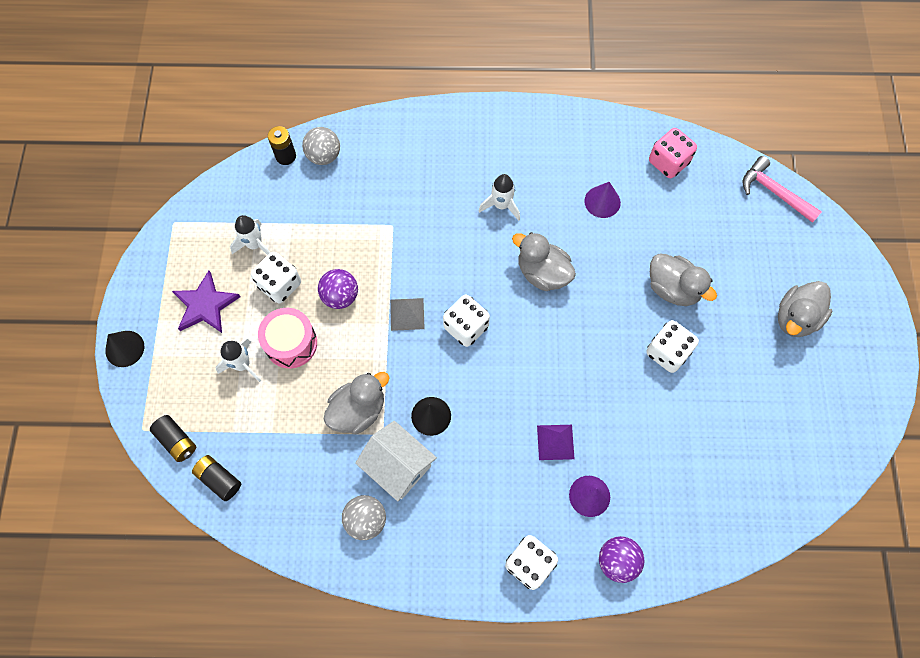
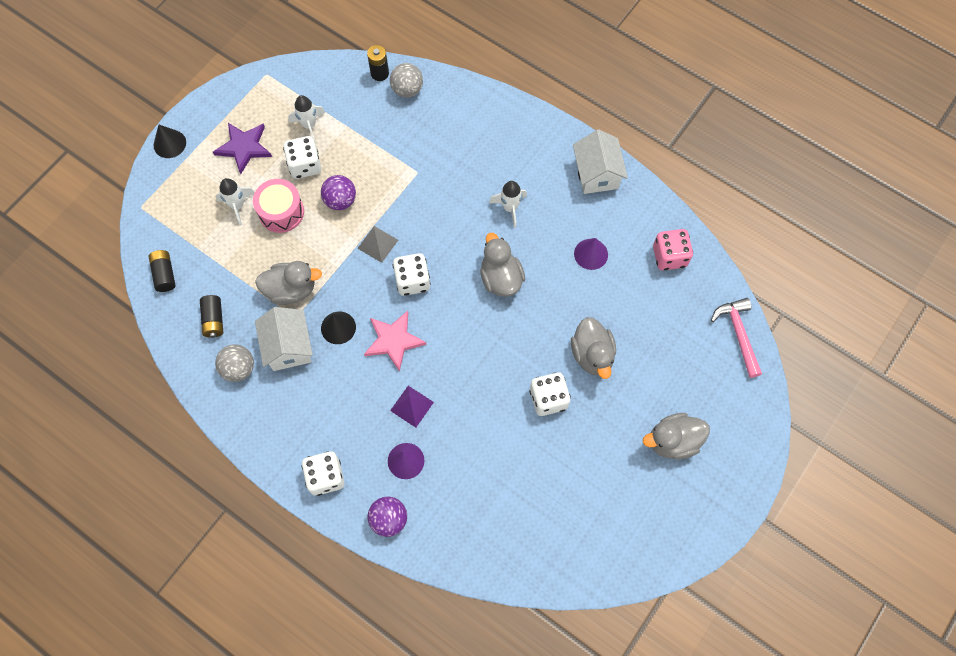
camera: 35 degrees right, 0 degrees up
black battery [150,415,196,462] -> black battery moved to [200,295,223,338]
none -> pink star [364,311,427,372]
none -> white house [573,129,628,194]

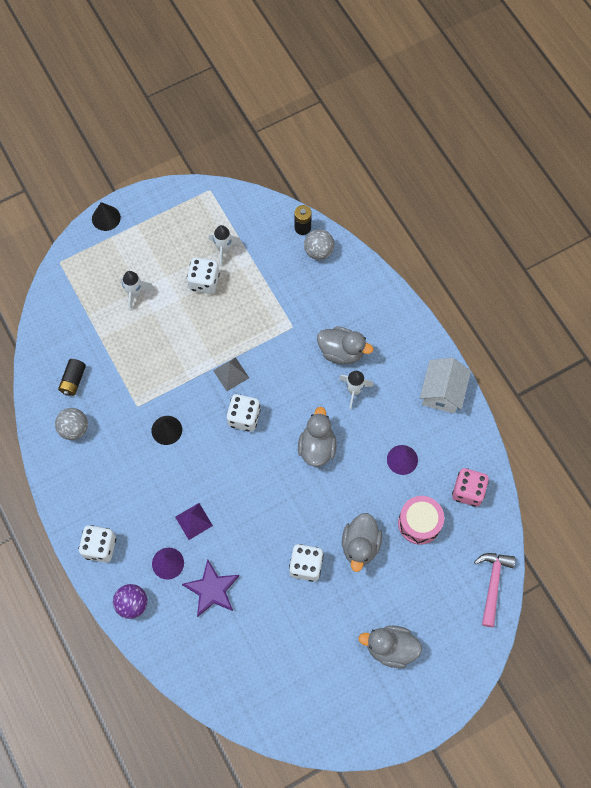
camera: 25 degrees right, 0 degrees up
black battery [148,250,176,292] -> none
purple star [213,123,272,174] -> purple star moved to [182,560,239,617]
pink drum [253,179,304,233] -> pink drum moved to [398,496,444,545]
grey duck [255,261,322,305] -> grey duck moved to [317,326,373,364]
white house [255,307,313,371] -> none
purple ball [321,175,356,210] -> none
pink star [364,311,427,372] -> none

